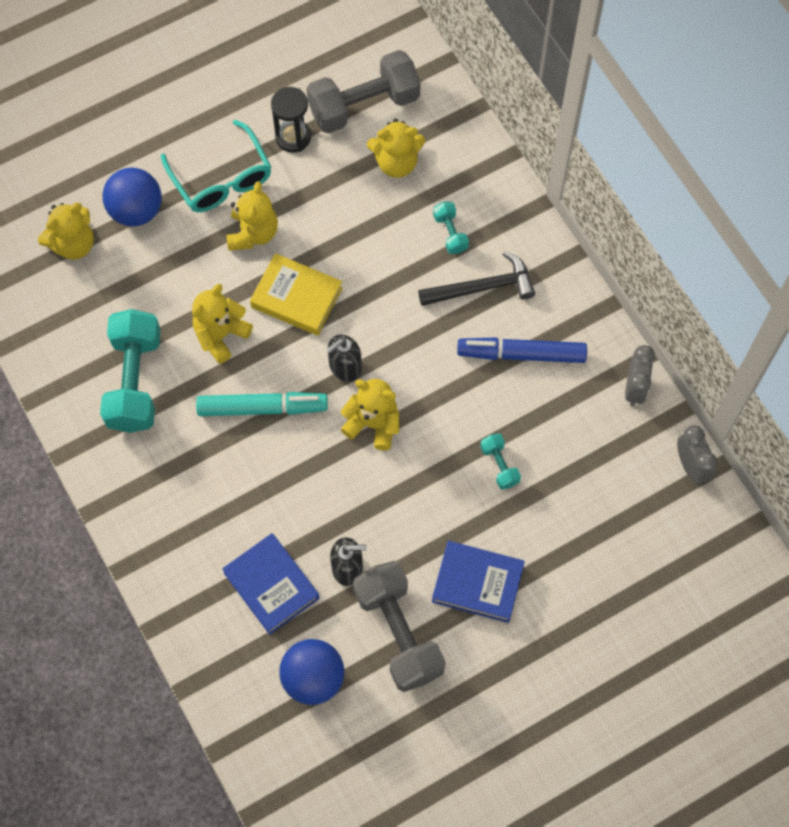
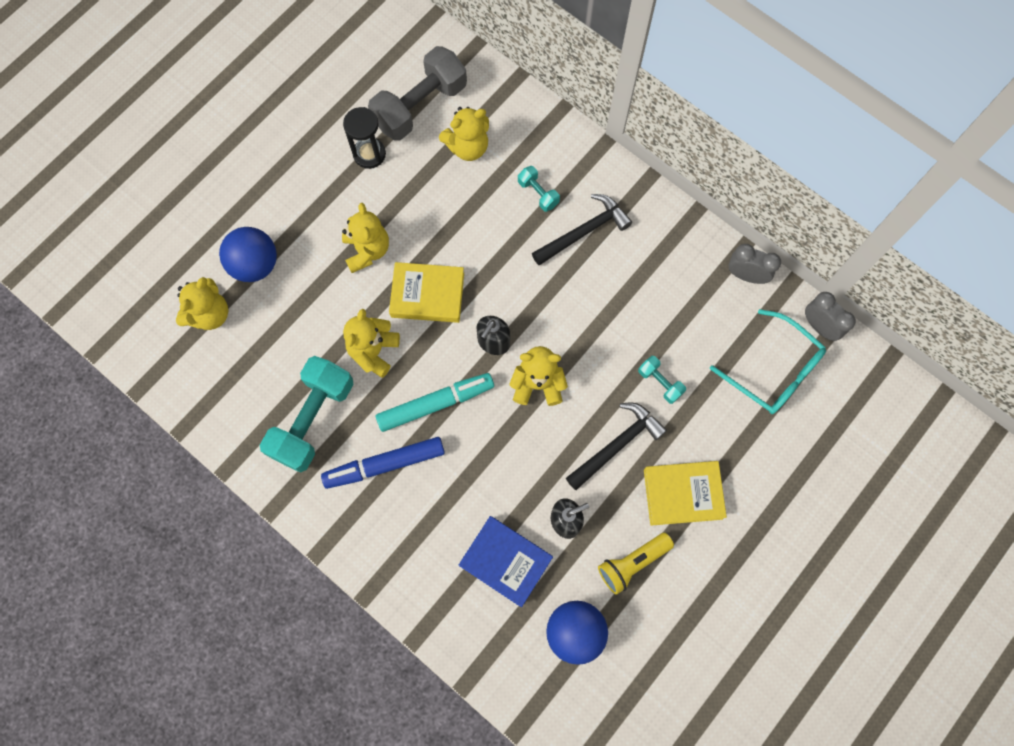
camera: 20 degrees left, 5 degrees up
turquoise dumbbell [100,309,161,433] -> turquoise dumbbell turned 45 degrees clockwise [260,356,354,473]
turquoise glasses [161,120,271,212] -> turquoise glasses moved to [710,309,826,414]
grey dumbbell [353,561,445,692] -> yellow flashlight [598,533,674,595]
blue book [432,541,525,623] -> yellow book [644,461,727,526]
blue marker [457,337,587,363] -> blue marker moved to [321,437,445,489]
grey clock [625,345,655,406] -> grey clock turned 60 degrees counterclockwise [729,244,781,284]
none -> black hammer [566,402,667,490]

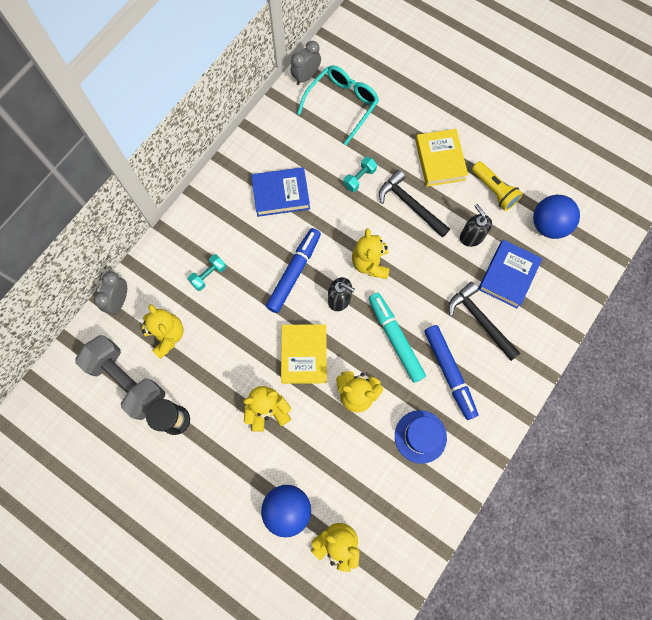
camera: 95 degrees left, 0 degrees up
turquoise dumbbell [260,356,354,473] -> blue hat [395,410,447,464]
black hammer [532,194,632,265] -> black hammer moved to [449,282,520,361]
grey clock [729,244,781,284] -> grey clock moved to [94,271,127,314]
none -> blue book [251,167,310,217]
none -> blue marker [266,228,321,313]

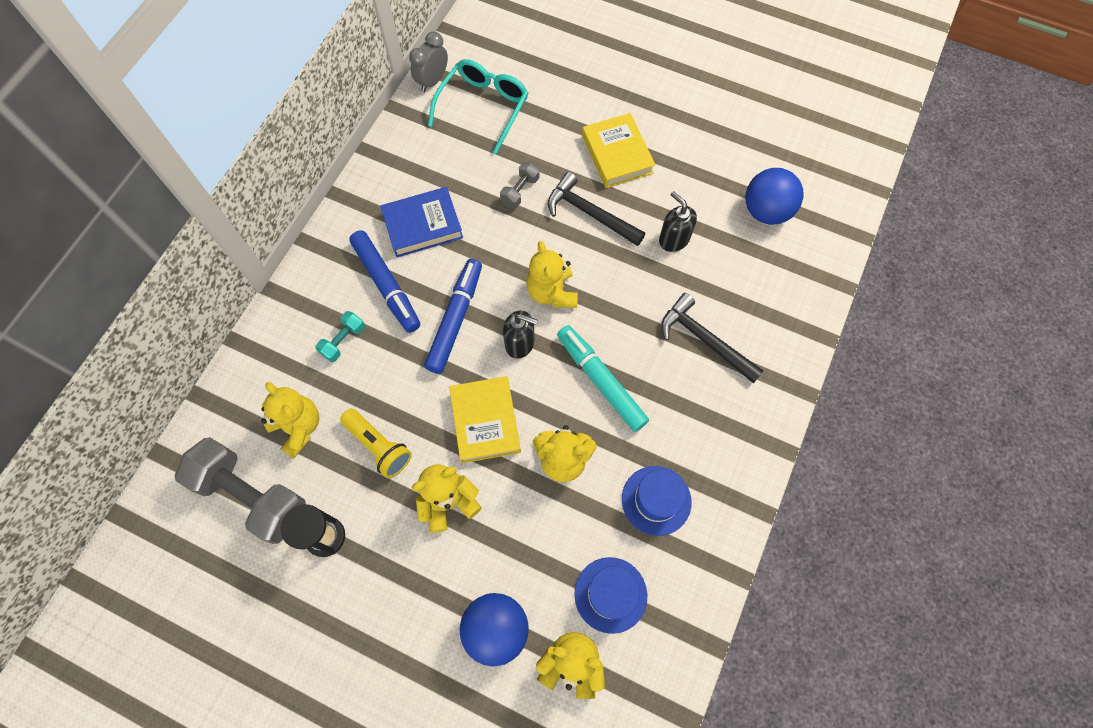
camera: 10 degrees left, 5 degrees down
grey clock [94,271,127,314] -> none
turquoise dumbbell [343,157,377,192] -> grey dumbbell [500,162,539,208]
blue marker [424,325,478,420] -> blue marker moved to [349,230,420,333]
yellow flashlight [472,161,523,211] -> yellow flashlight moved to [340,409,412,478]
blue book [478,240,543,308] -> none
none -> blue hat [574,557,647,634]

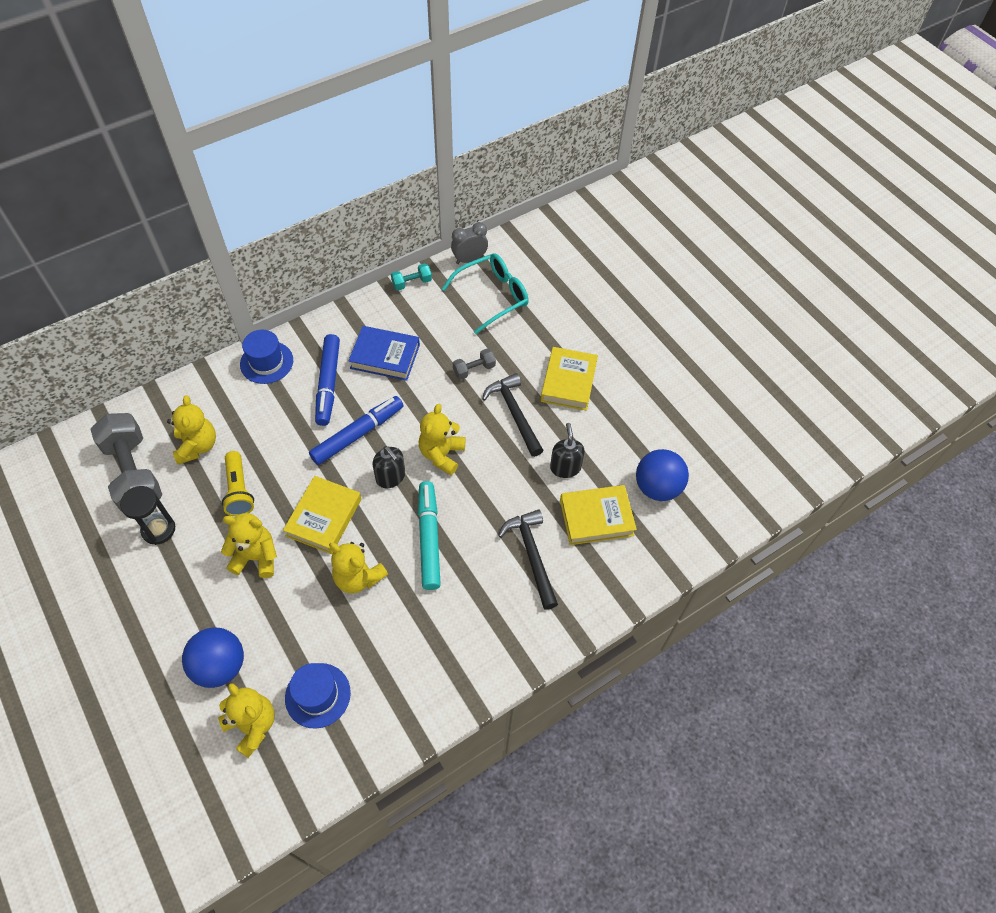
camera: 30 degrees right, 10 degrees down
turquoise dumbbell [315,311,365,362] -> turquoise dumbbell moved to [391,263,432,291]
blue hat [622,466,691,536] -> blue hat moved to [240,330,293,384]
none -> yellow book [560,485,637,545]

